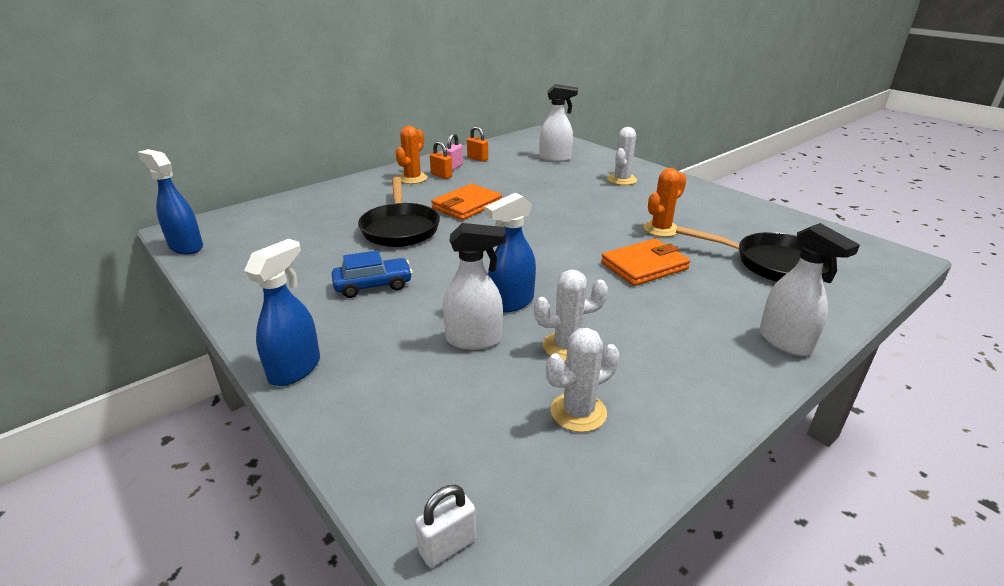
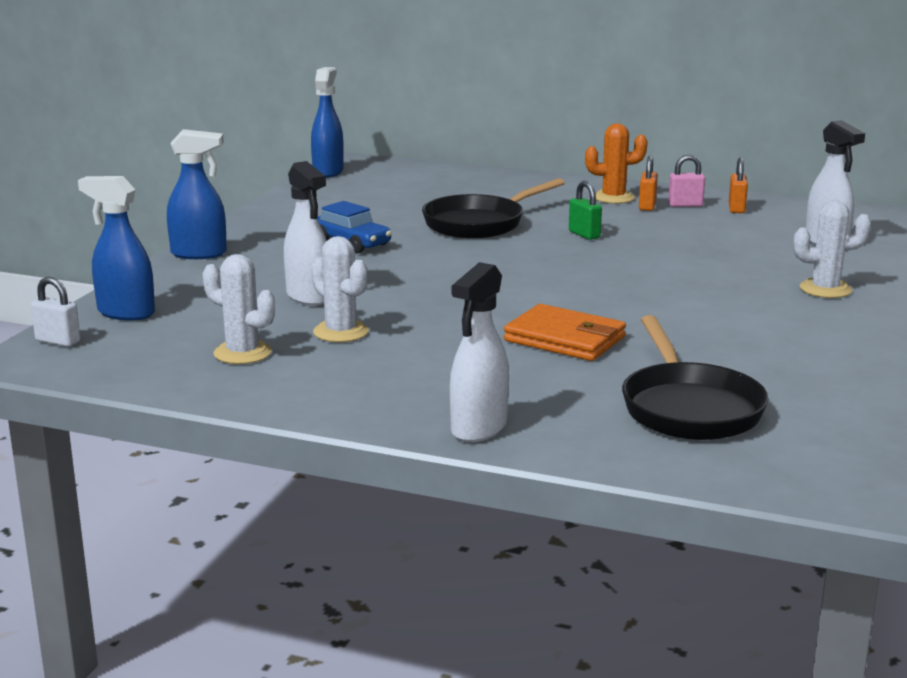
camera: 60 degrees right, 10 degrees down
orange wallet [431,184,502,220] -> green padlock [569,181,602,240]
blue spray bottle [484,193,536,313] -> blue spray bottle moved to [78,176,155,321]
orange cactus [644,168,687,237] -> none

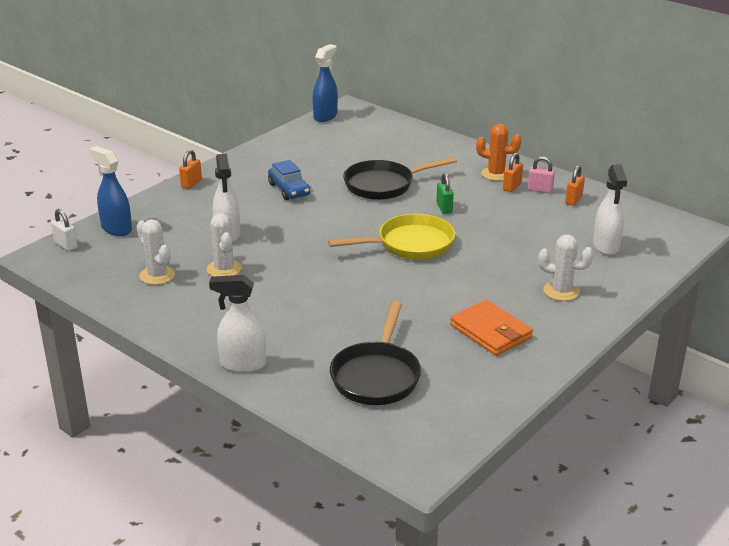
camera: 20 degrees right, 10 degrees up
blue spray bottle [167,129,227,259] -> orange padlock [179,149,202,189]
white spray bottle [450,262,509,442] -> white spray bottle turned 45 degrees clockwise [209,275,266,373]
orange wallet [504,304,626,361] -> orange wallet moved to [450,300,533,356]
none -> yellow pan [328,214,455,260]

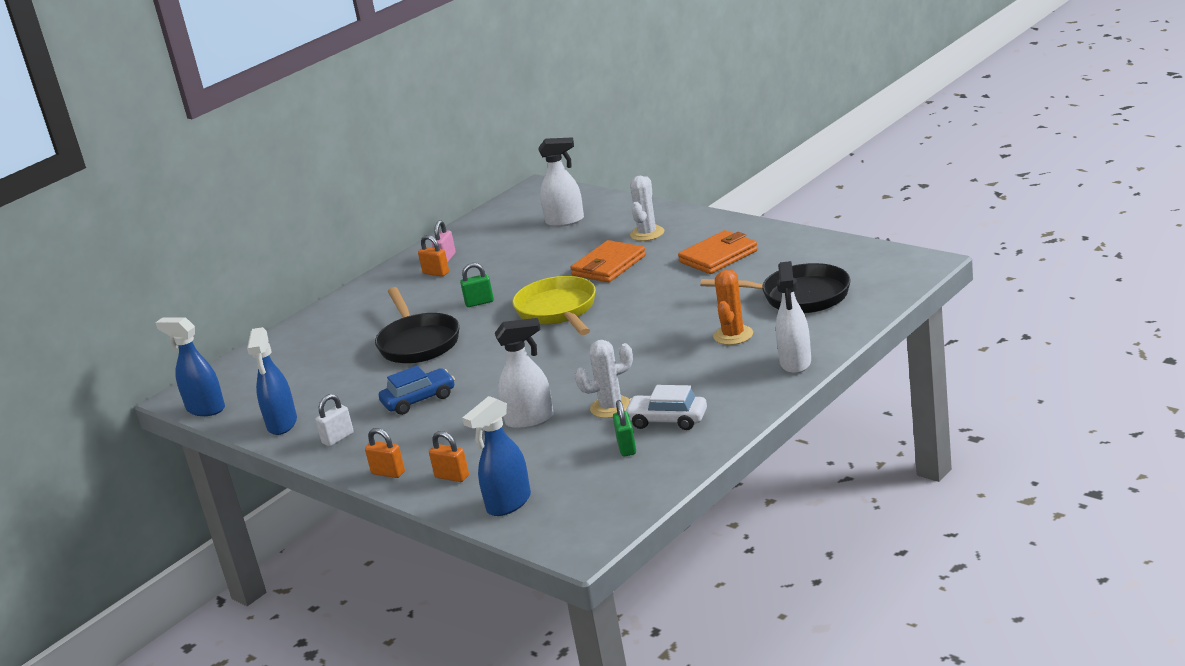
camera: 85 degrees left, 5 degrees down
white padlock [51,209,78,251] -> white padlock moved to [315,394,354,447]
white cactus [137,219,175,285] -> green padlock [613,400,636,457]
orange cactus [476,124,521,181] -> orange cactus moved to [713,270,753,345]
orange padlock [565,165,585,206] -> orange padlock moved to [429,431,469,482]
none -> blue spray bottle [247,327,297,435]
none -> orange wallet [571,240,646,282]
none -> white car [624,385,707,430]

